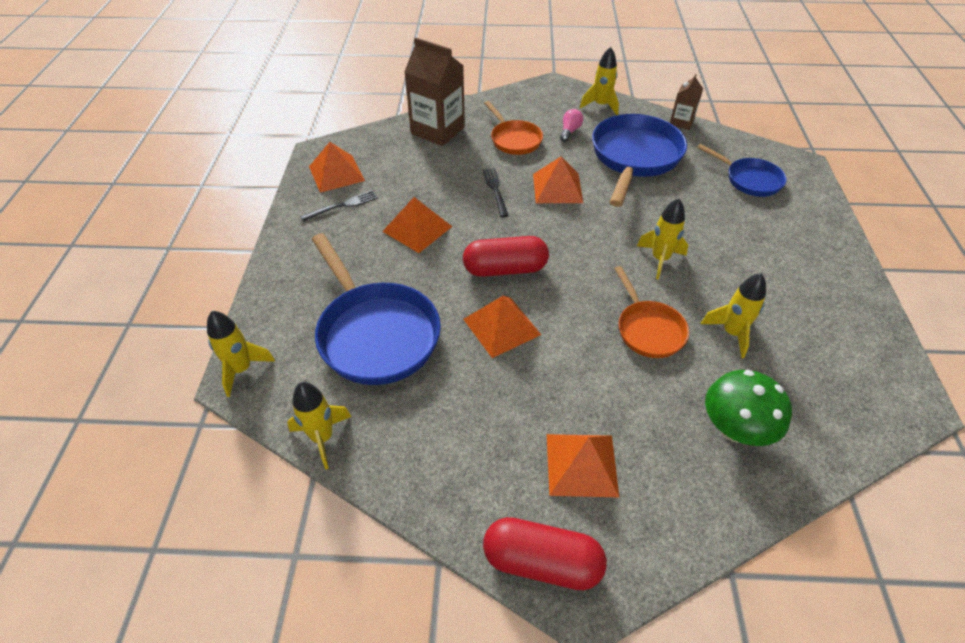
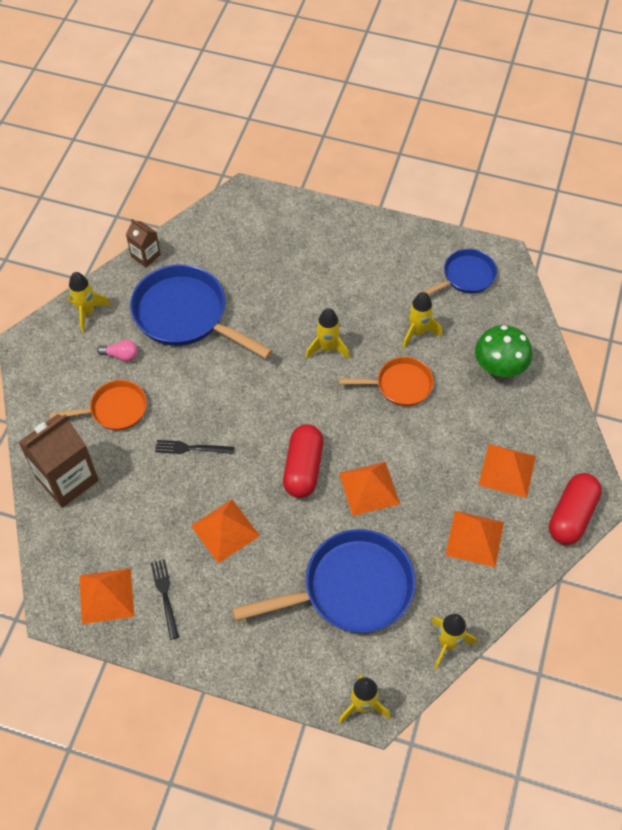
camera: 75 degrees left, 10 degrees up
orange pyramid [533,156,583,203] -> orange pyramid moved to [445,511,504,567]
pink light bulb [560,109,583,142] -> pink light bulb turned 150 degrees clockwise [97,340,138,362]
blue pan [697,144,786,197] -> blue pan moved to [418,249,497,295]

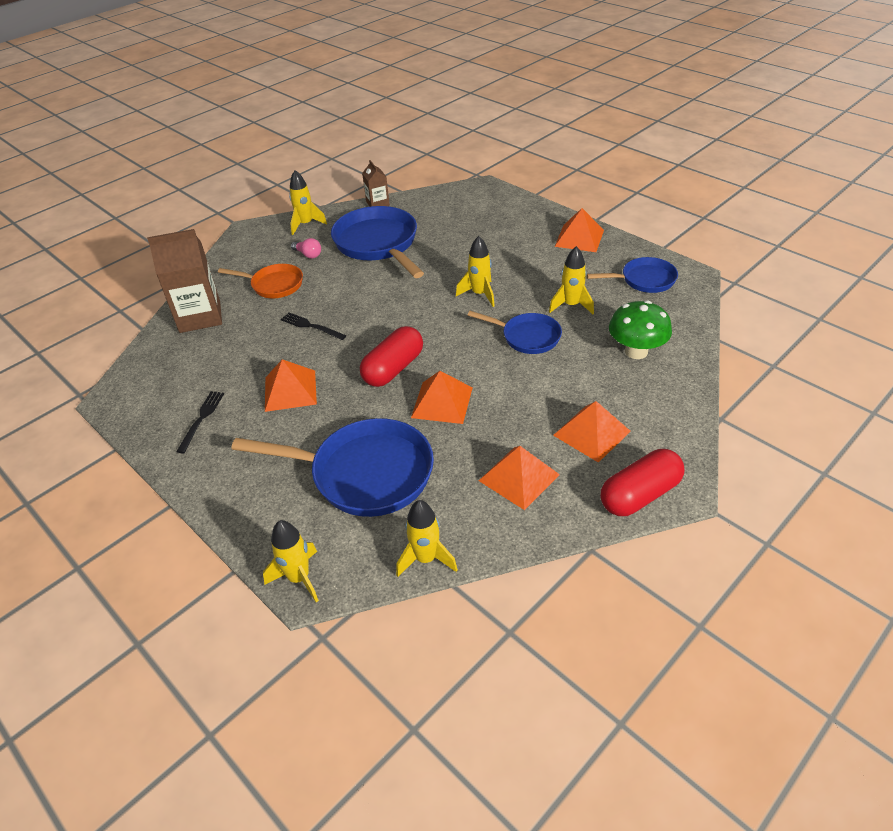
camera: 30 degrees right, 15 degrees down
orange pyramid [79,568,134,624] -> orange pyramid moved to [555,208,604,252]
orange pan [339,357,434,406] -> blue pan [468,311,562,354]

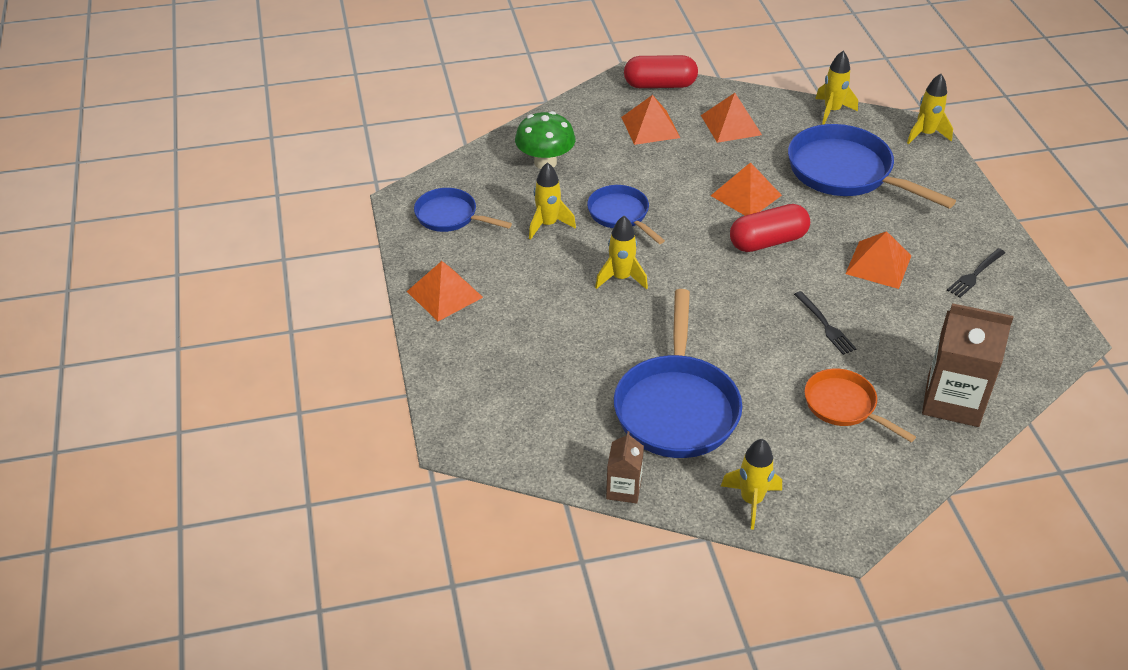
camera: 150 degrees left, 0 degrees up
pink light bulb [291,238,321,259] -> none

